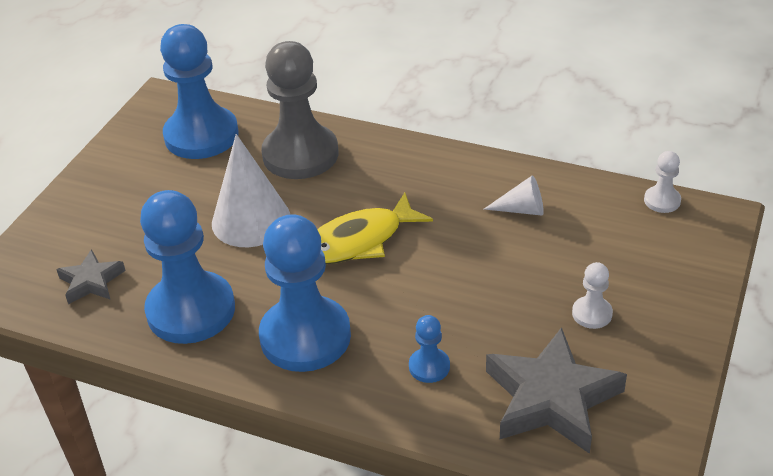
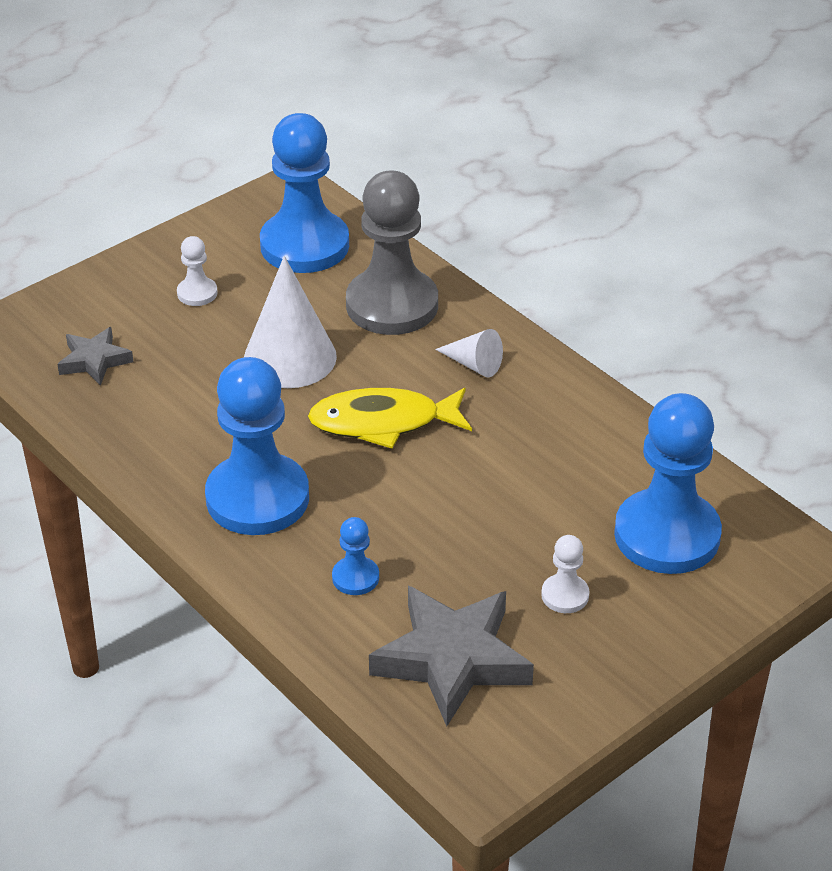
camera: 25 degrees right, 0 degrees up
blue pawn [140,190,235,344] -> blue pawn moved to [614,393,722,574]
white cone [484,175,544,216] -> white cone moved to [435,329,503,378]
white pawn [644,151,681,213] -> white pawn moved to [177,236,218,306]

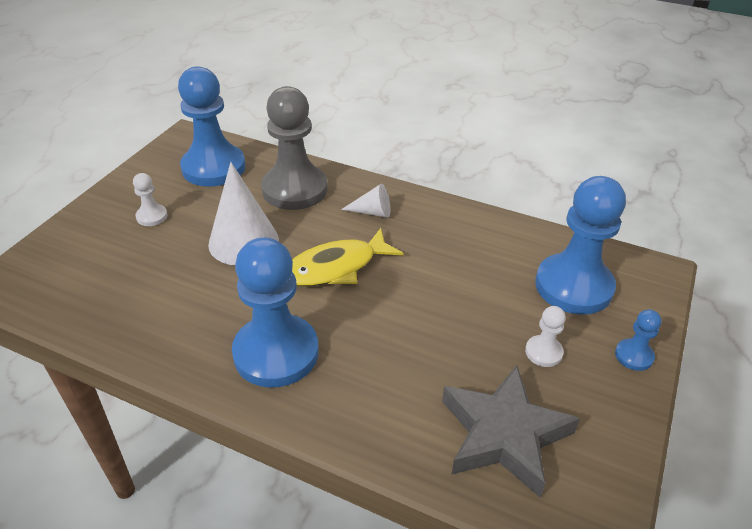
camera: 25 degrees left, 0 degrees up
grey star [57,327,133,386] -> none
blue pawn [332,517,379,595] -> blue pawn moved to [615,309,661,371]

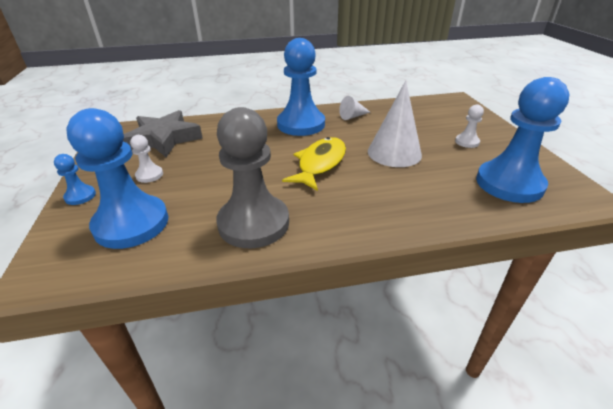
camera: 145 degrees right, 5 degrees down
grey pawn [261,86,328,210] -> grey pawn moved to [216,107,289,248]
white cone [341,184,391,218] -> white cone moved to [339,96,370,120]

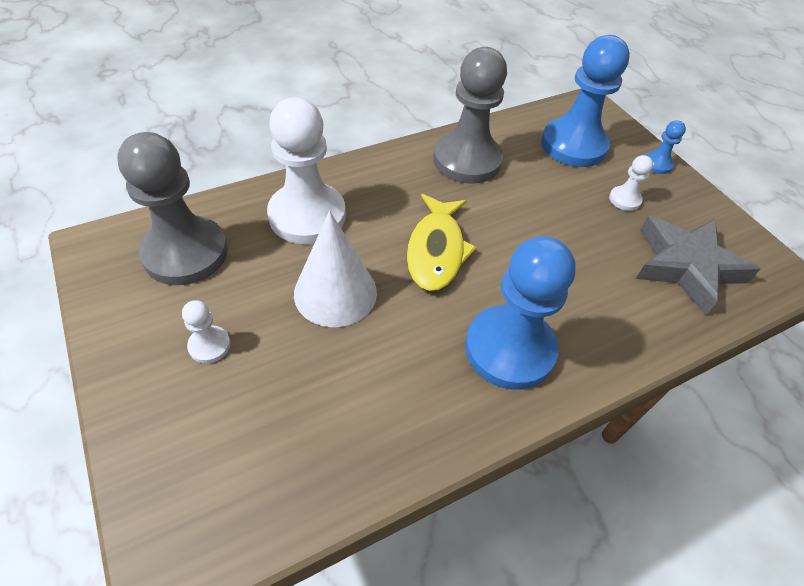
camera: 160 degrees right, 15 degrees up
white cone [339,96,370,120] -> none
blue pawn [476,77,569,203] -> grey pawn [117,132,228,285]
none -> white pawn [267,97,346,244]

